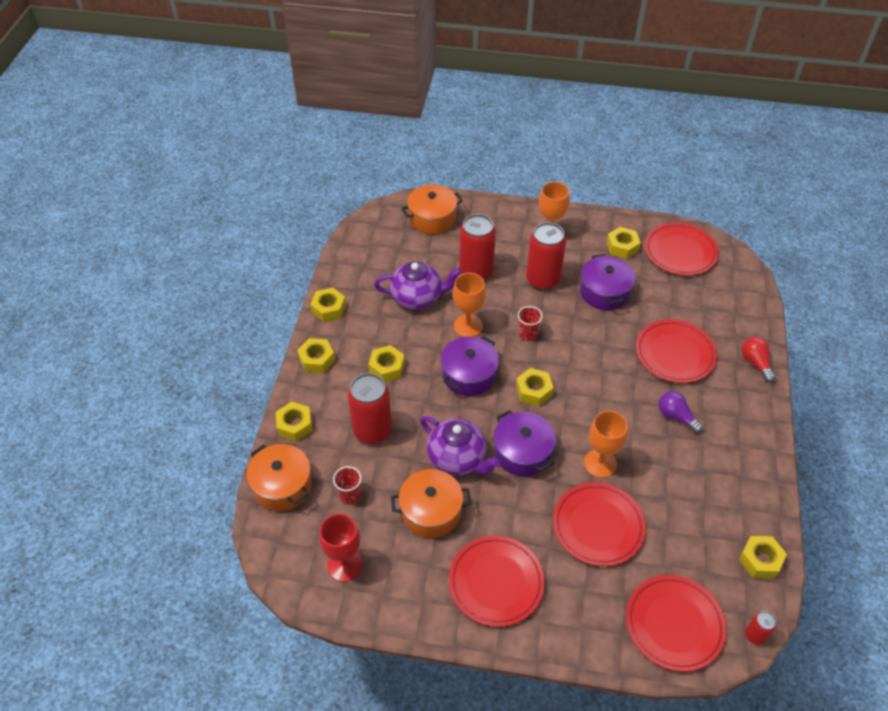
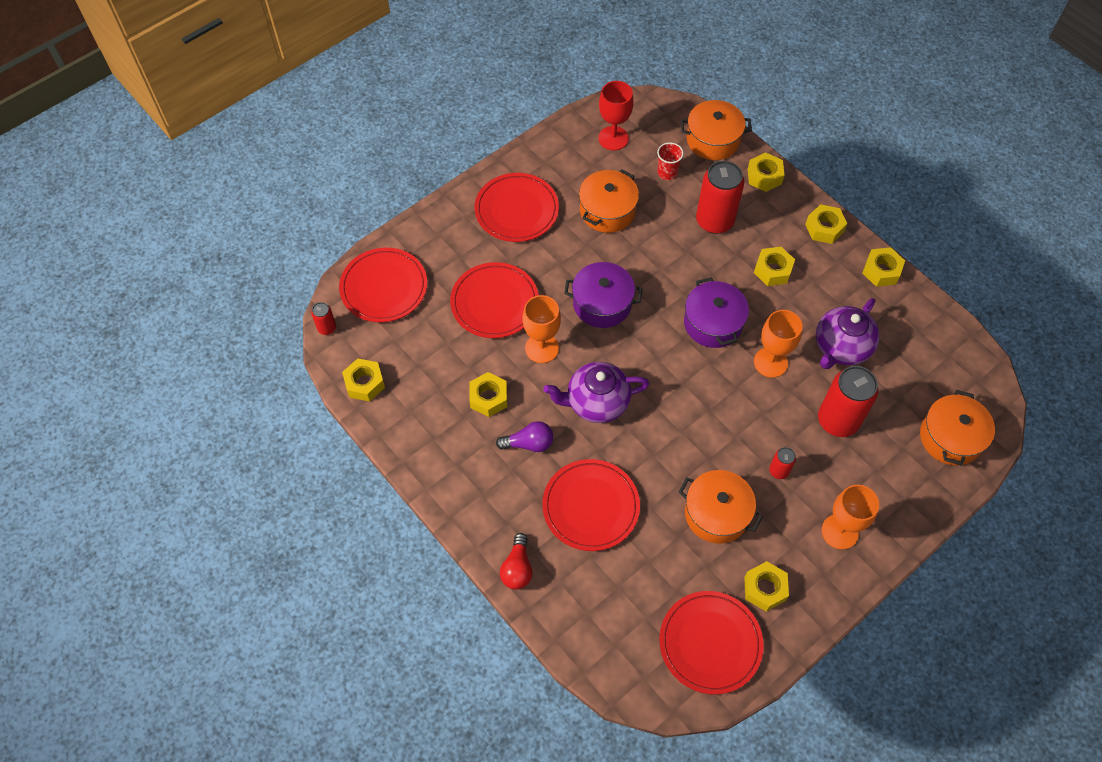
camera: 130 degrees right, 10 degrees up
purple teapot [420,416,500,476] -> purple teapot moved to [543,362,649,423]
yellow nut [516,368,554,406] -> yellow nut moved to [469,372,507,417]
red cup [518,306,543,341] -> none
red can [526,222,566,290] -> red can [769,447,796,479], size x0.47
purple pot [580,254,635,310] -> orange pot [678,470,763,544]
red light bulb [742,337,776,383] -> red light bulb turned 75 degrees clockwise [500,533,533,590]

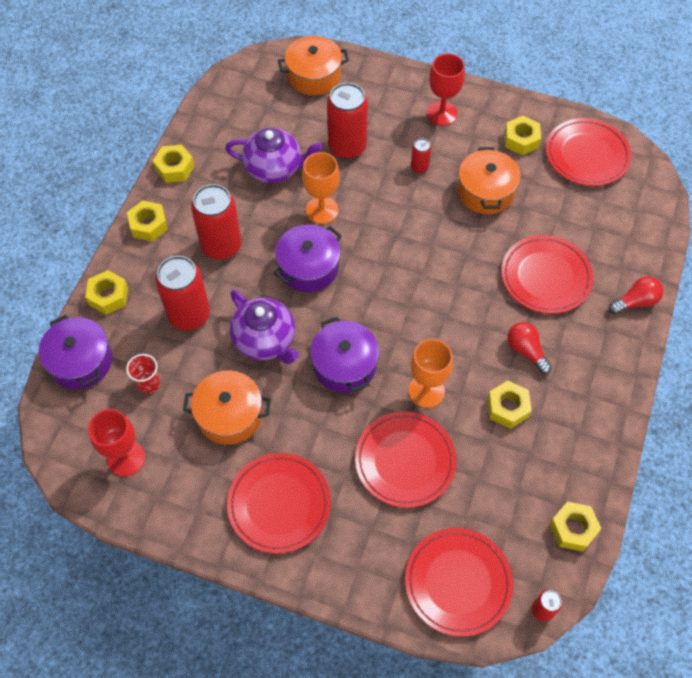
camera: 120 degrees left, 0 degrees up
purple light bulb [496,421,553,452] -> red light bulb [508,322,552,374]
purple teapot [543,362,649,423] -> purple teapot moved to [230,290,299,364]
orange pot [680,100,752,160] -> purple pot [38,315,112,389]
yellow nut [754,247,795,286] -> red can [191,184,242,260]
orange goblet [822,485,879,549] -> red goblet [427,53,465,126]

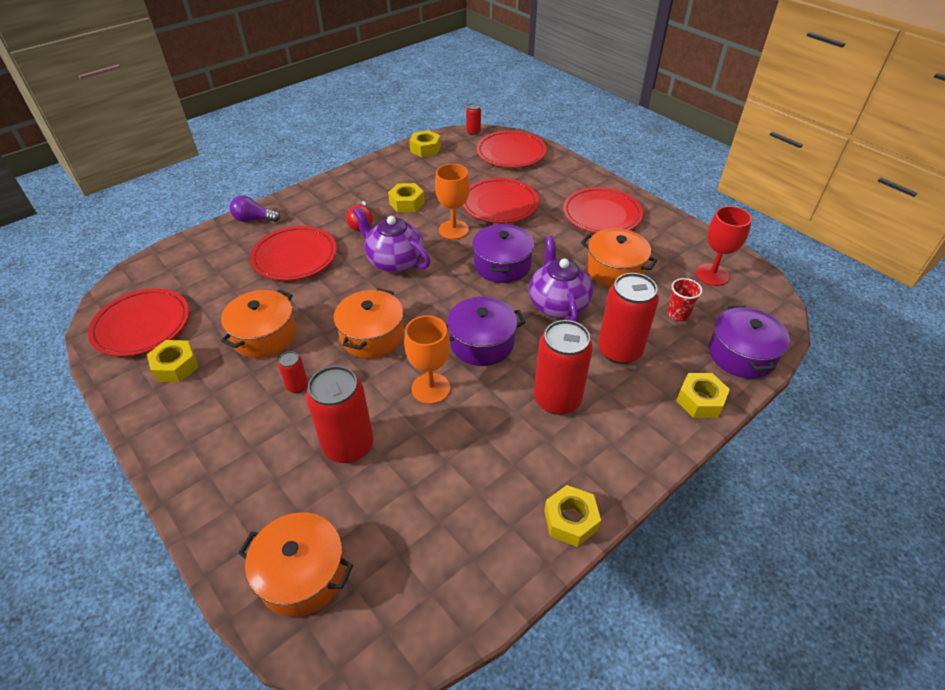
camera: 150 degrees left, 15 degrees down
yellow nut [127,200,168,242] -> none
purple teapot [225,128,323,183] -> purple teapot moved to [353,207,430,273]
red goblet [427,53,465,126] -> none
red light bulb [609,276,663,315] -> purple light bulb [230,195,280,222]
none -> orange pot [334,288,404,358]

